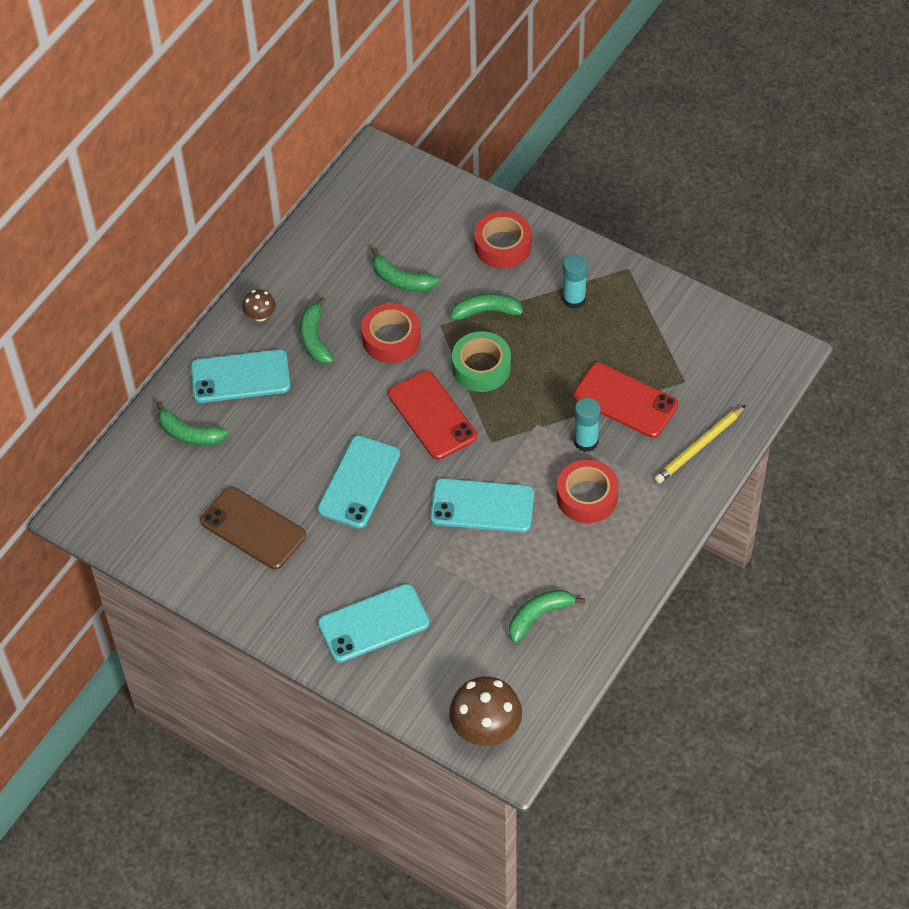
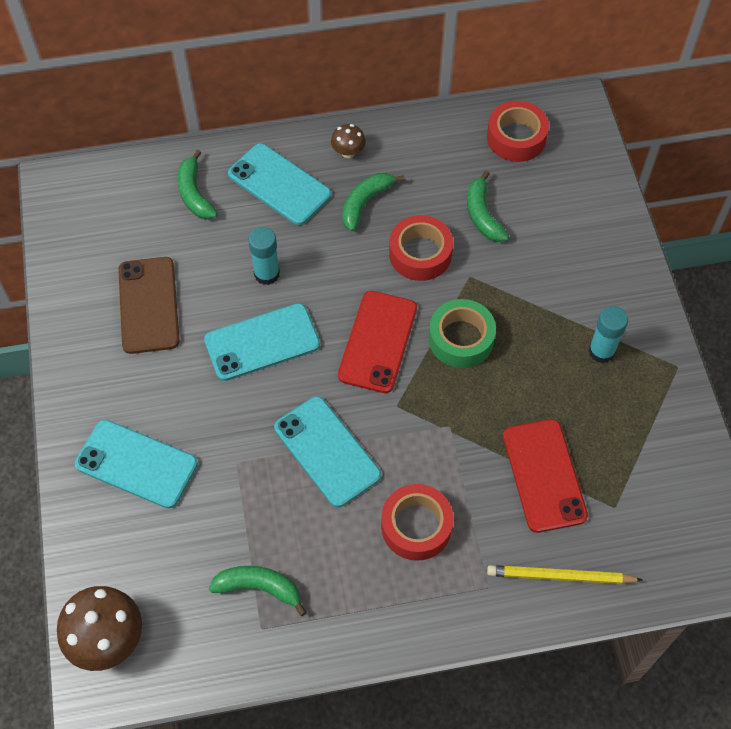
camera: 45 degrees right, 5 degrees up
green banana [450,293,531,321] -> none
red tape [474,211,531,269] -> red tape moved to [487,101,549,162]
turquoise glue stick [574,397,601,452] -> turquoise glue stick moved to [248,227,280,285]

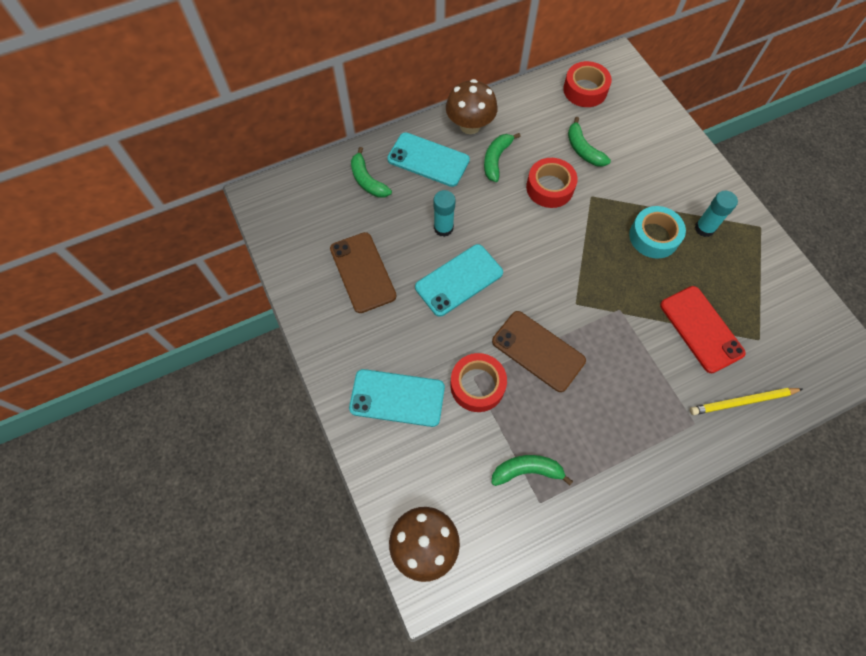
camera: 15 degrees left, 5 degrees up
turquoise phone [274,396,381,507] -> brown phone [492,311,586,392]
brown mushroom [331,124,366,158] -> brown mushroom [446,79,498,134], size x1.93
red phone [338,291,417,393] -> none
red tape [381,484,454,561] -> red tape moved to [450,353,507,412]
green tape [429,299,496,368] -> none
none -> turquoise tape [629,206,686,259]

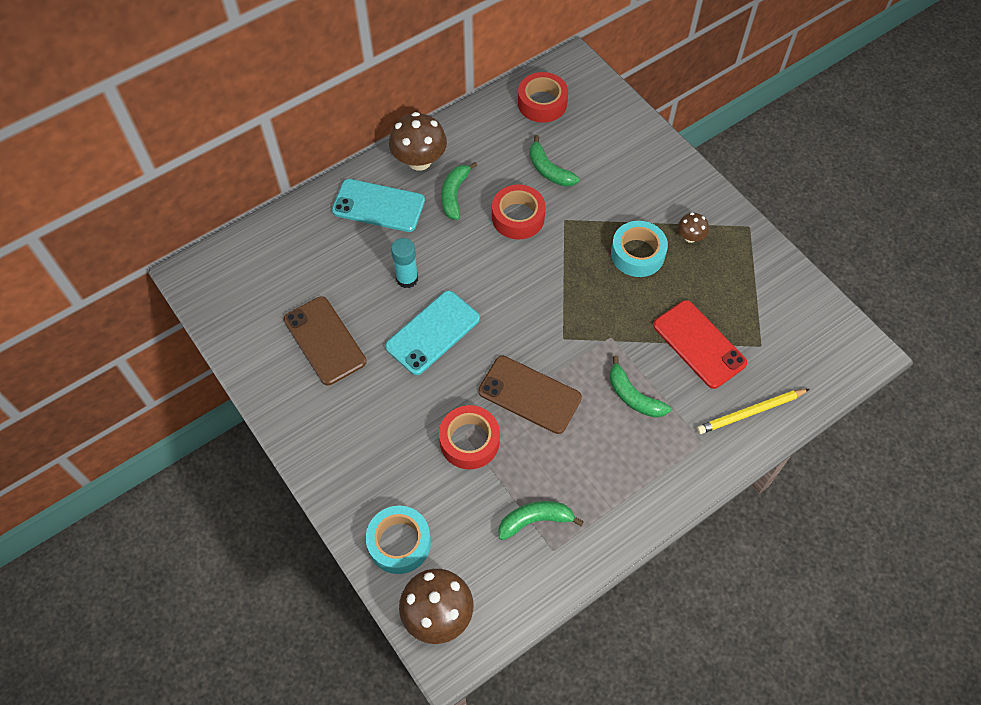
camera: 10 degrees left, 5 degrees down
turquoise phone [349,369,445,427] -> none
green banana [351,147,392,198] -> green banana moved to [609,356,671,418]
turquoise glue stick [695,191,738,237] -> brown mushroom [678,213,709,243]
none -> turquoise tape [366,506,431,574]

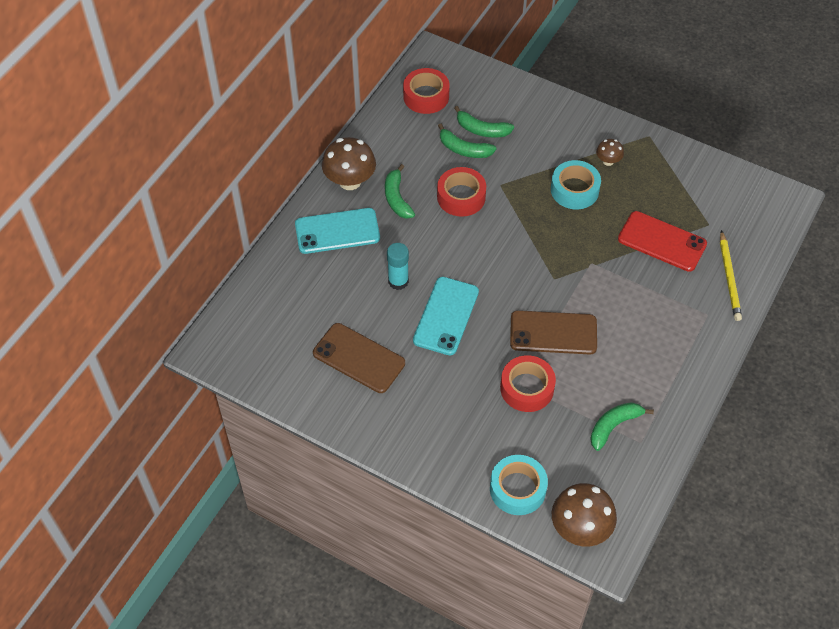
camera: 25 degrees left, 5 degrees down
green banana [609,356,671,418] -> green banana moved to [454,106,514,138]
yellow pencil [697,389,809,434] -> yellow pencil turned 45 degrees counterclockwise [720,230,742,321]

